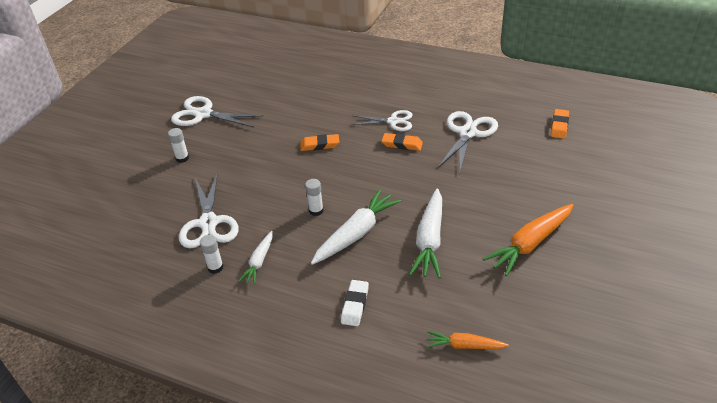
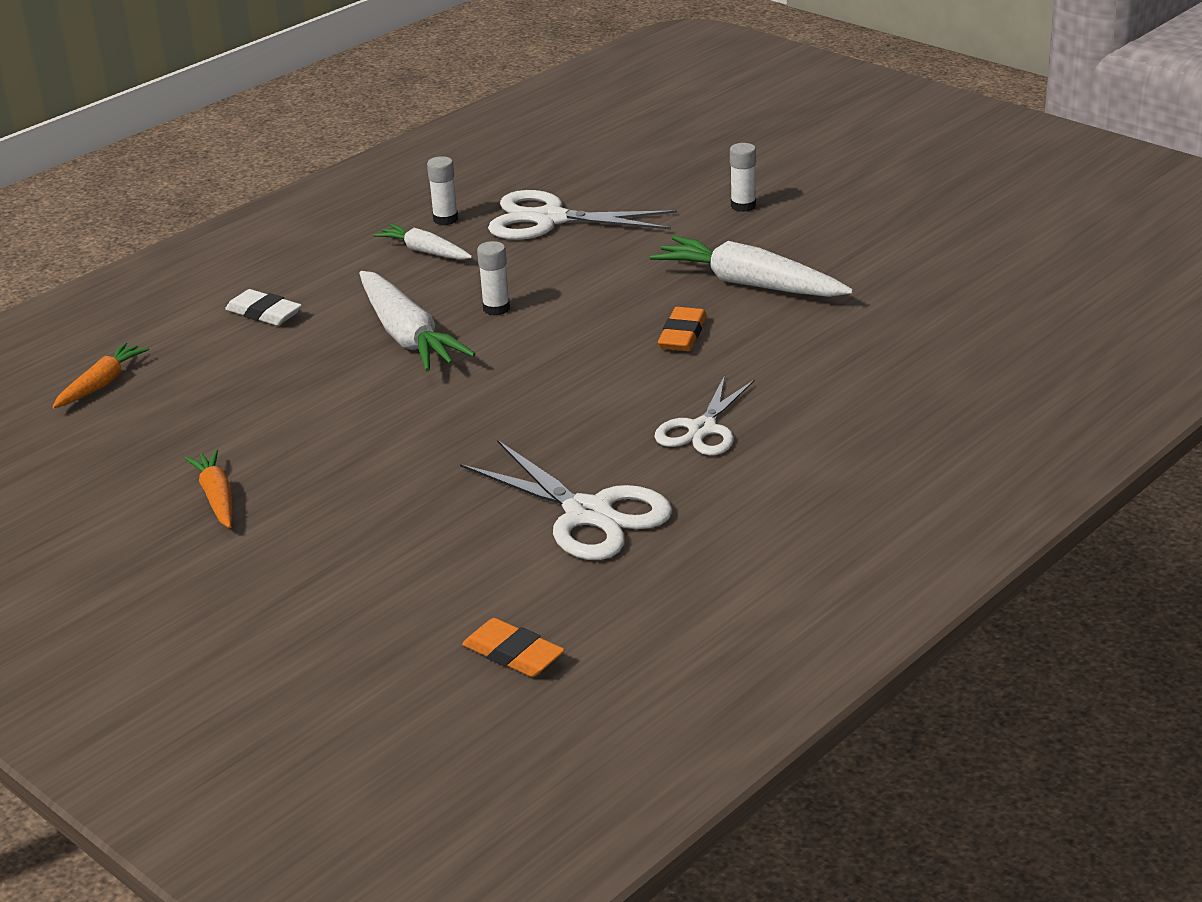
camera: 110 degrees right, 10 degrees down
white scissors [171,96,264,128] -> none
orange eraser [382,133,423,151] -> none
white carrot [409,188,442,278] -> white carrot moved to [650,236,853,297]
orange carrot [483,204,573,276] -> orange carrot [185,449,232,528], size x0.57

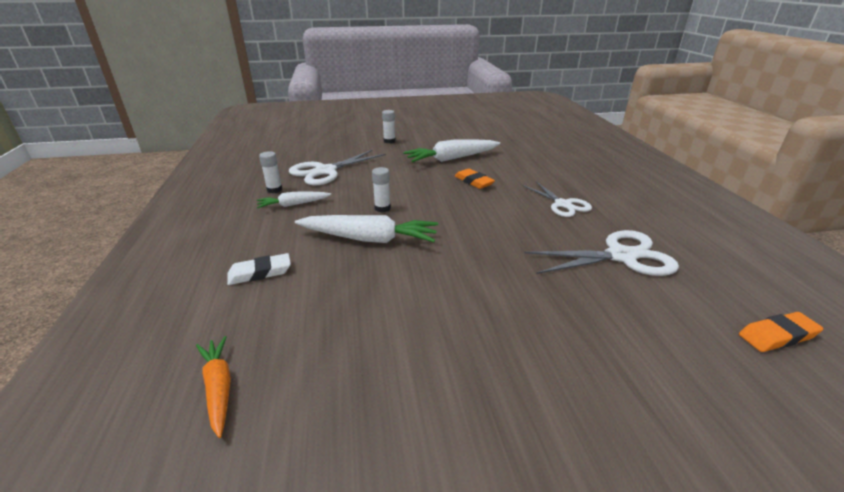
camera: 55 degrees left, 0 degrees up
orange carrot [185,449,232,528] -> none

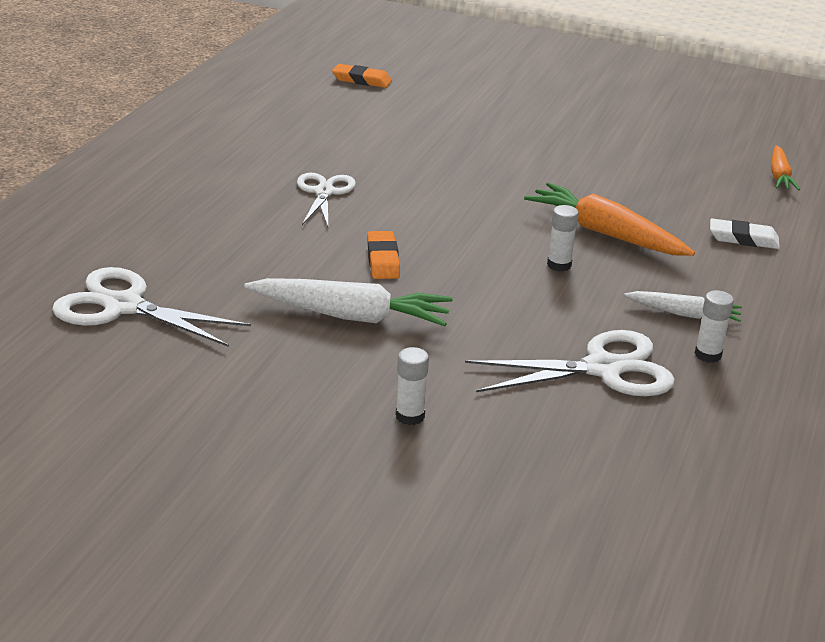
camera: 150 degrees left, 0 degrees up
white carrot [295,215,438,243] -> orange carrot [524,182,695,256]
white scissors [524,230,679,276] -> white scissors moved to [52,267,251,347]

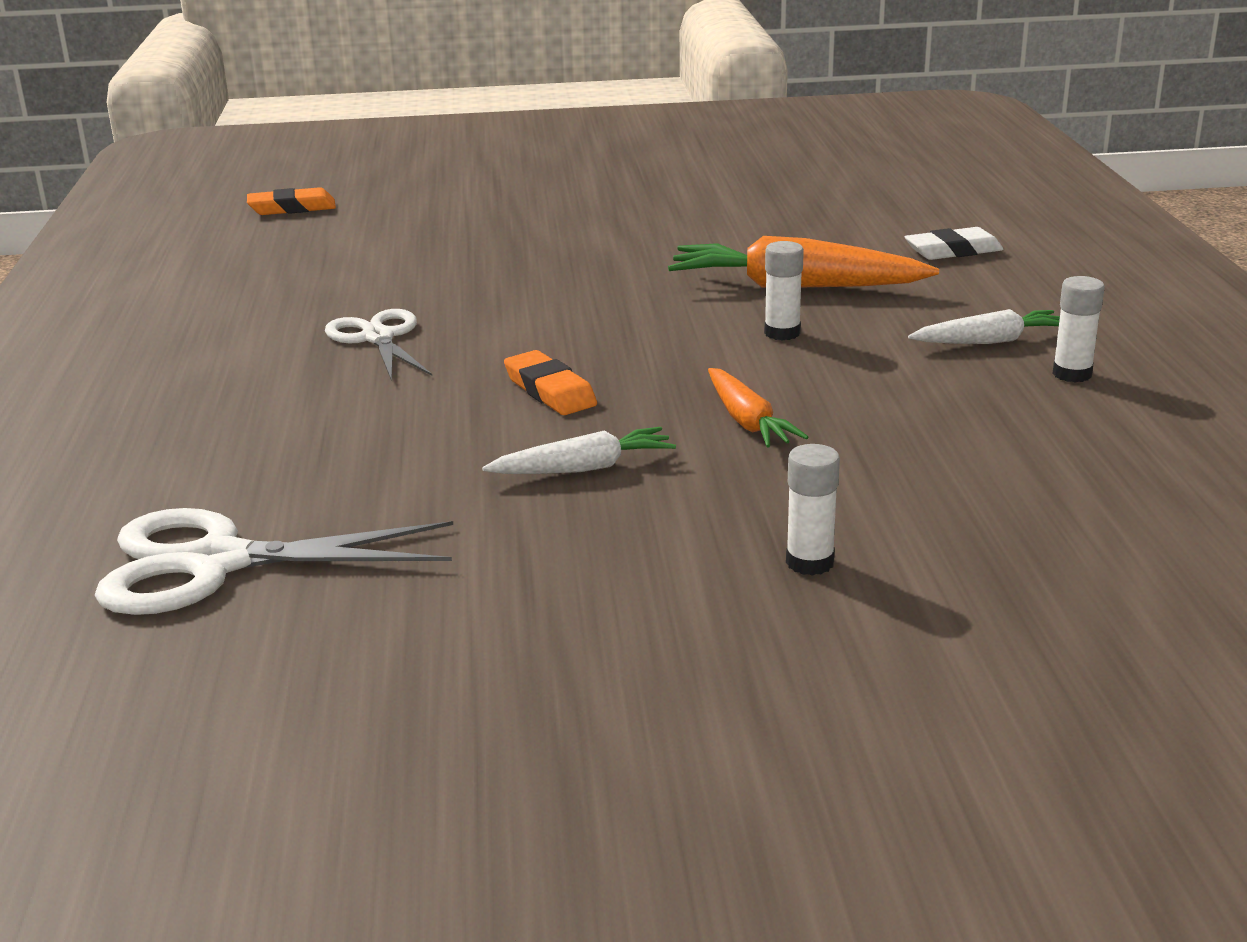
camera: 25 degrees left, 5 degrees down
white carrot [244,278,453,326] -> white carrot [482,427,676,474], size x0.57
white scissors [465,330,675,396] -> none
orange carrot [771,145,800,190] -> orange carrot moved to [708,368,808,447]

